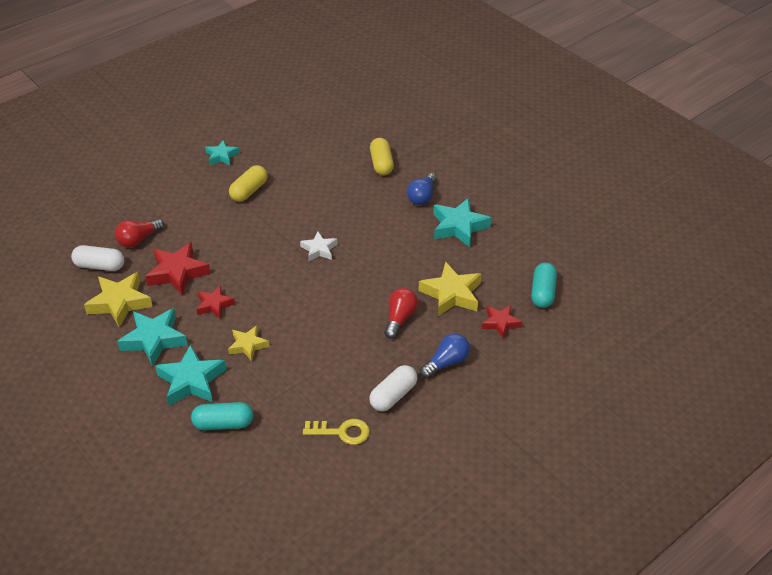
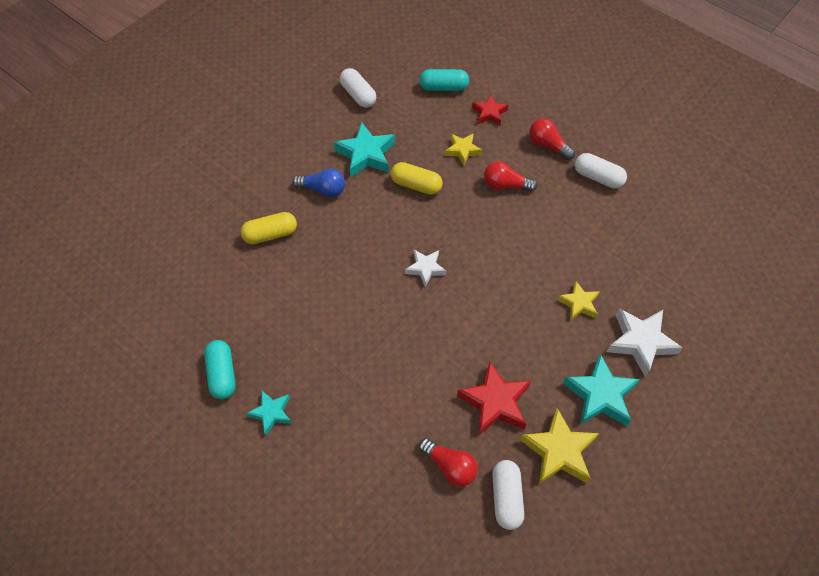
camera: 100 degrees left, 15 degrees up
turquoise star [155,344,227,406] -> white star [607,308,683,377]
turquoise capsule [191,402,254,430] -> turquoise capsule moved to [204,340,236,399]
red star [196,285,235,319] -> none
yellow capsule [229,165,268,202] -> yellow capsule moved to [391,162,443,195]
yellow key [303,419,370,445] -> none
yellow star [418,262,482,316] -> yellow star [445,133,482,165], size x0.61
blue light bulb [420,333,470,379] -> red light bulb [529,118,575,160]
none -> white capsule [340,68,376,108]

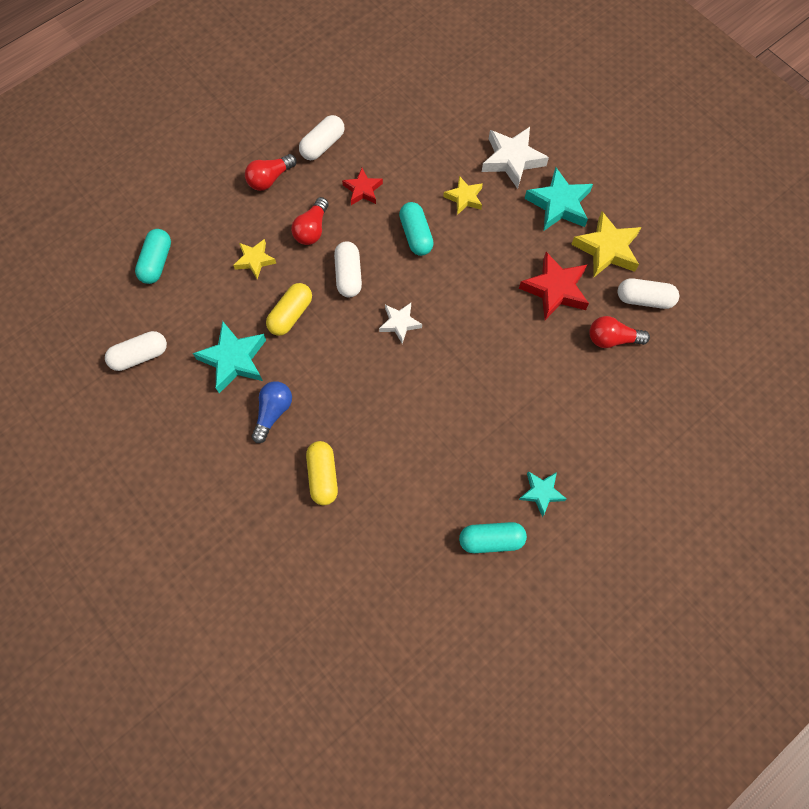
camera: 80 degrees left, 10 degrees up
red light bulb [419,438,478,487] -> red light bulb turned 135 degrees counterclockwise [589,316,650,348]
red star [472,95,509,125] -> red star moved to [342,168,383,205]
none -> white capsule [334,241,362,297]
none -> turquoise capsule [399,202,434,256]

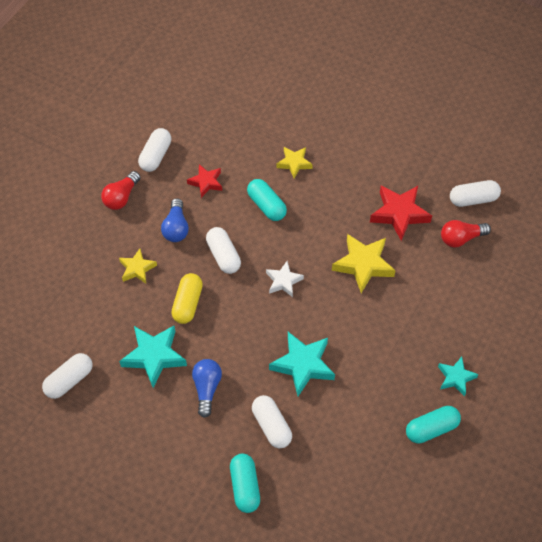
camera: 20 degrees left, 10 degrees down
turquoise capsule [135,229,171,284] -> turquoise capsule moved to [230,453,260,513]
red light bulb [291,197,329,245] -> blue light bulb [161,198,189,242]
yellow capsule [306,441,338,505] -> white capsule [252,395,292,449]
white star [482,127,549,189] -> none
turquoise star [524,167,593,231] -> turquoise star moved to [269,332,335,396]
yellow star [571,211,641,278] -> yellow star moved to [332,234,396,293]

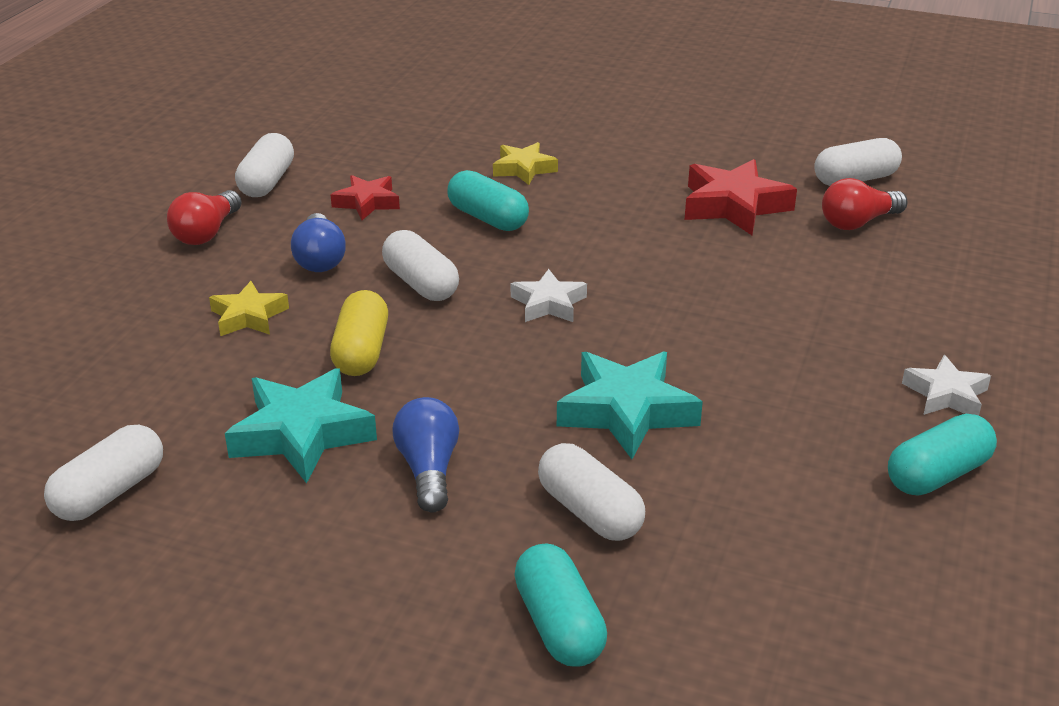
camera: 10 degrees left, 25 degrees down
yellow star [332,234,396,293] -> none
turquoise star [438,357,479,397] -> white star [902,355,991,416]

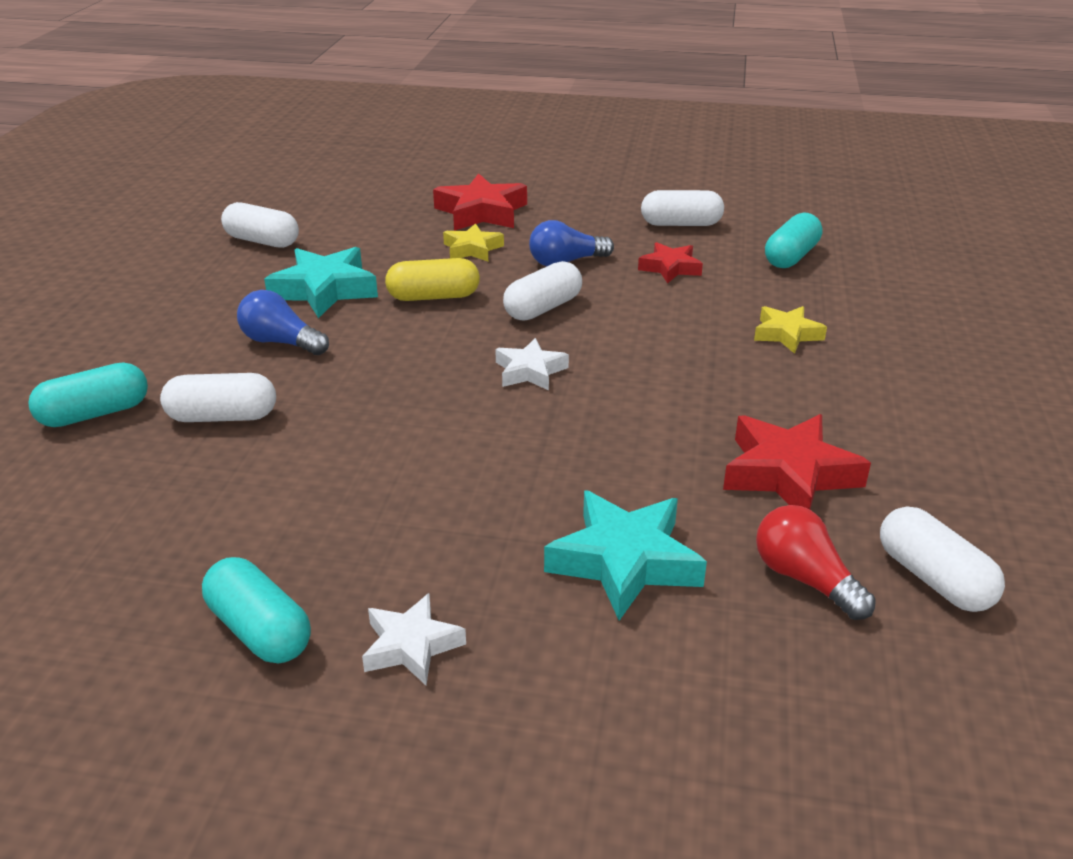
camera: 80 degrees right, 0 degrees up
red light bulb [167,190,242,245] -> none
blue light bulb [393,397,459,512] -> blue light bulb turned 135 degrees counterclockwise [237,290,329,355]
turquoise capsule [447,170,529,231] -> turquoise capsule moved to [765,212,822,268]
white capsule [538,443,645,541] -> white capsule turned 45 degrees clockwise [160,373,276,422]
turquoise star [557,351,703,459] -> turquoise star moved to [544,490,707,621]
none -> red star [433,173,527,231]

